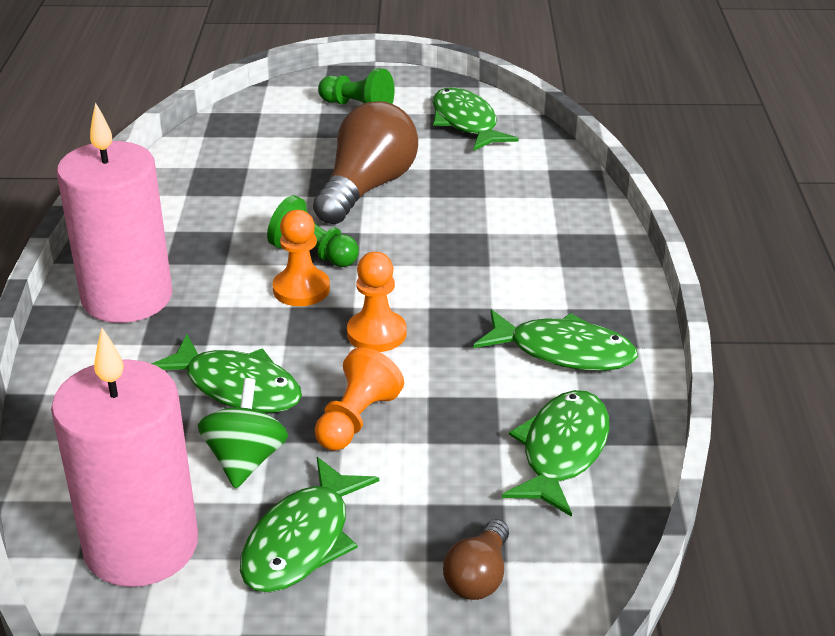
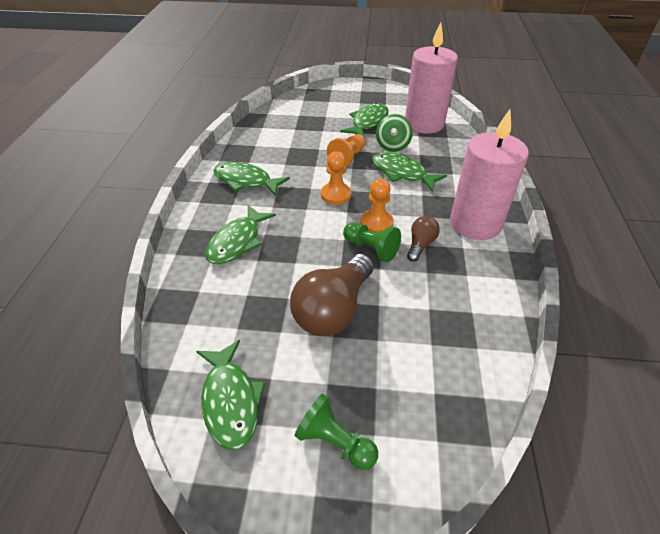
camera: 175 degrees left, 10 degrees up
brown light bulb [443,519,509,600] -> brown light bulb moved to [407,216,440,262]
green fish [502,390,609,517] -> green fish moved to [205,205,276,265]

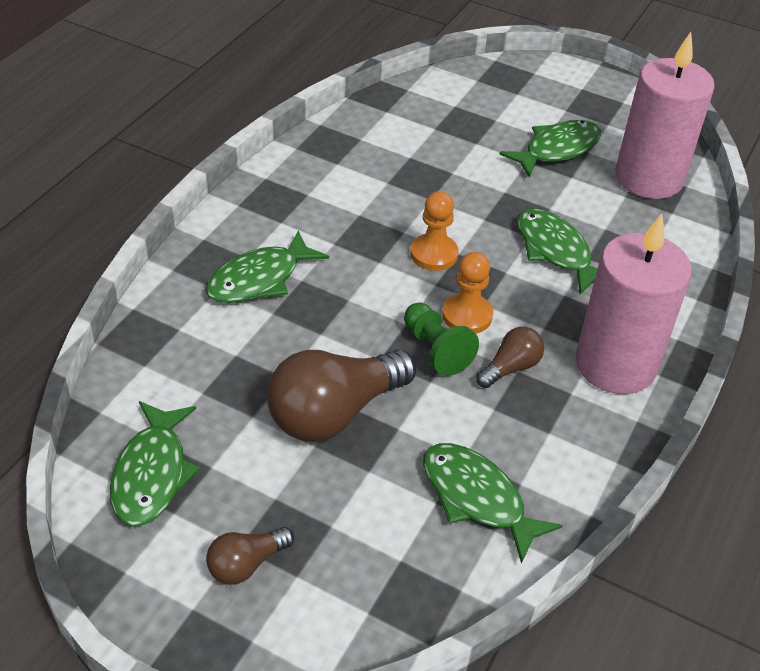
camera: 20 degrees right, 0 degrees up
green fish [213,162,290,196] -> green fish moved to [423,443,563,564]
green pawn [294,393,378,470] -> brown light bulb [206,527,294,585]
orange pawn [327,134,366,166] -> none
green spinning top [376,114,413,152] -> none

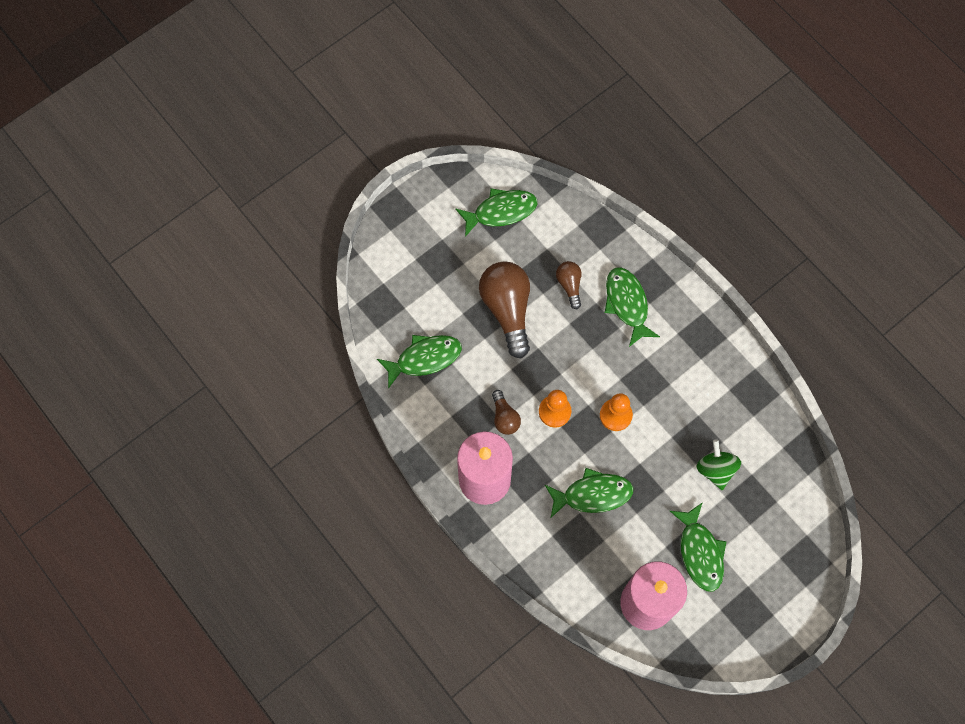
camera: 115 degrees right, 25 degrees up
green fish [110,401,200,526] -> green fish turned 135 degrees clockwise [455,188,537,237]
brown light bulb [206,527,294,585] -> brown light bulb moved to [556,261,581,309]
green pawn [404,302,479,376] -> none
none -> green spinning top [697,439,741,490]

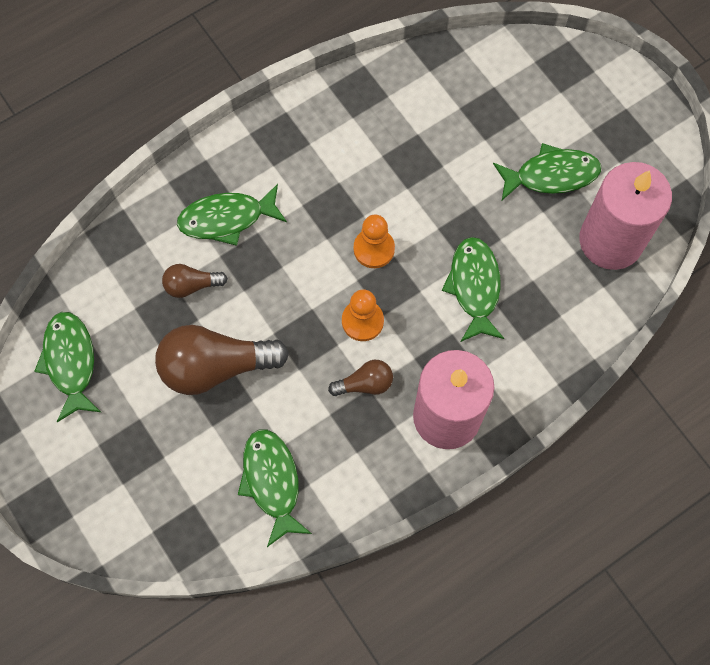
camera: 85 degrees left, 0 degrees up
green spinning top [697,439,741,490] -> none

